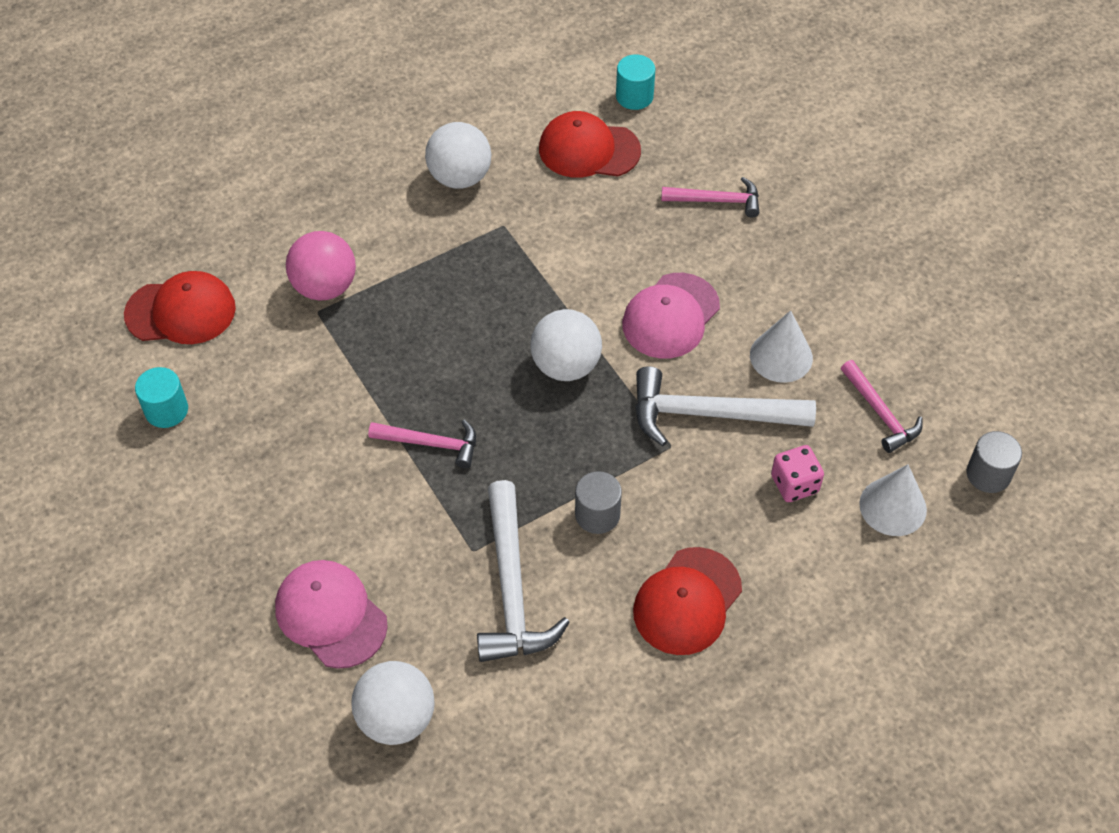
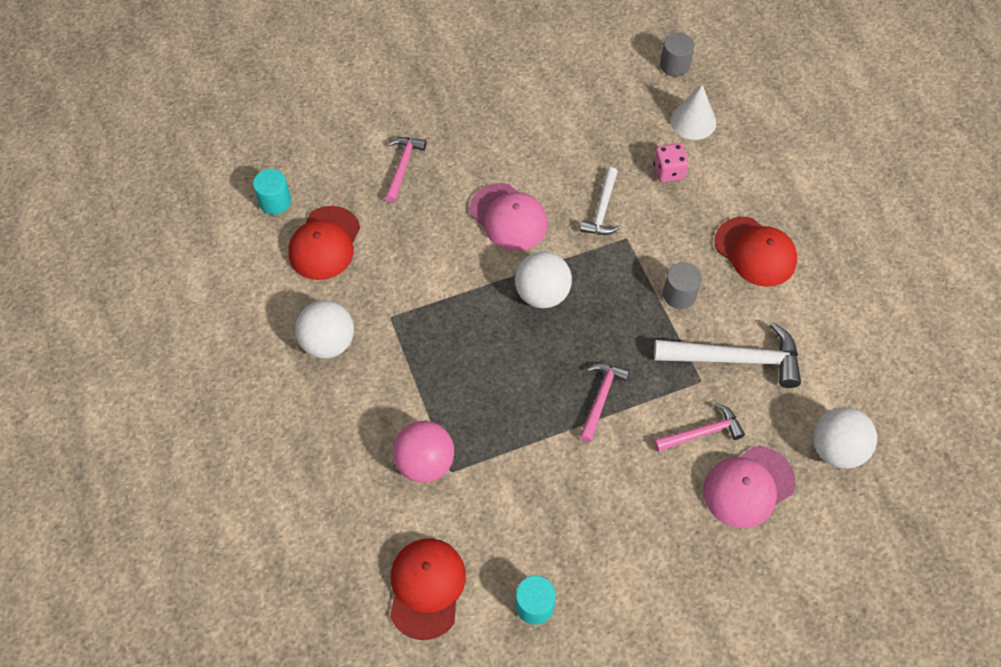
camera: 80 degrees left, 5 degrees up
white hammer [635,366,816,446] -> white hammer [580,167,620,235], size x0.60
white cone [750,310,813,383] -> none
pink hammer [841,360,923,453] -> pink hammer moved to [654,403,745,452]

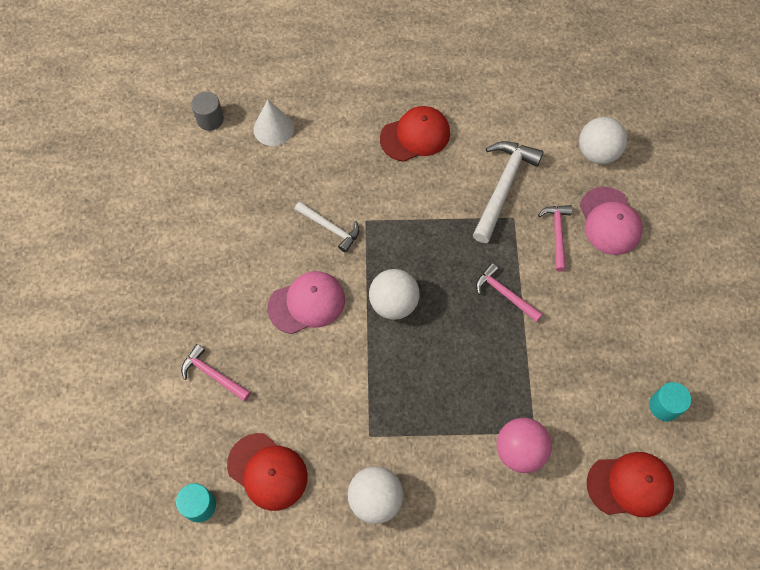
camera: 70 degrees left, 5 degrees up
red cap [390,538,466,640] -> red cap turned 150 degrees clockwise [587,452,674,517]
pink dice [653,143,689,182] -> none
grey cylinder [663,262,702,309] -> none

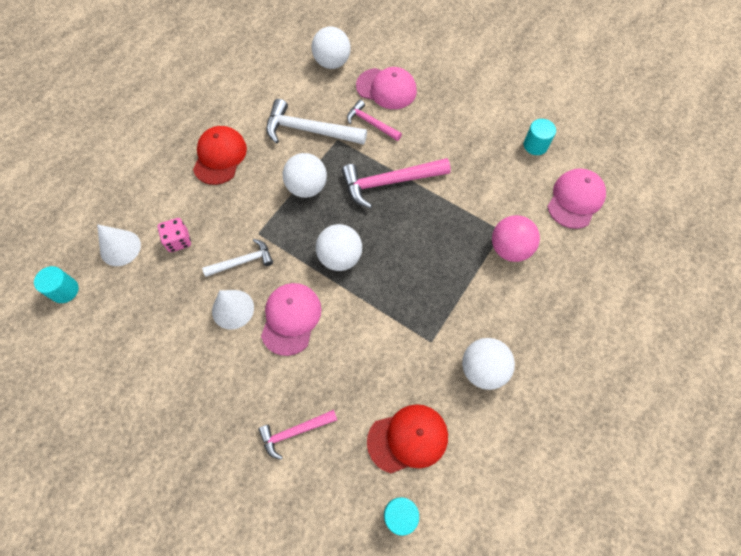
camera: 55 degrees left, 0 degrees up
grey cylinder [191,92,224,131] -> turquoise cylinder [34,266,79,303]
white hammer [473,141,544,243] -> white hammer turned 45 degrees counterclockwise [266,99,367,145]
pink hammer [476,263,543,322] -> pink hammer [342,158,451,209], size x1.68
red cap [587,452,674,517] -> pink cap [547,168,606,229]
none -> pink dice [157,218,191,252]
none -> white cone [212,290,254,330]
none -> white ball [283,153,327,198]

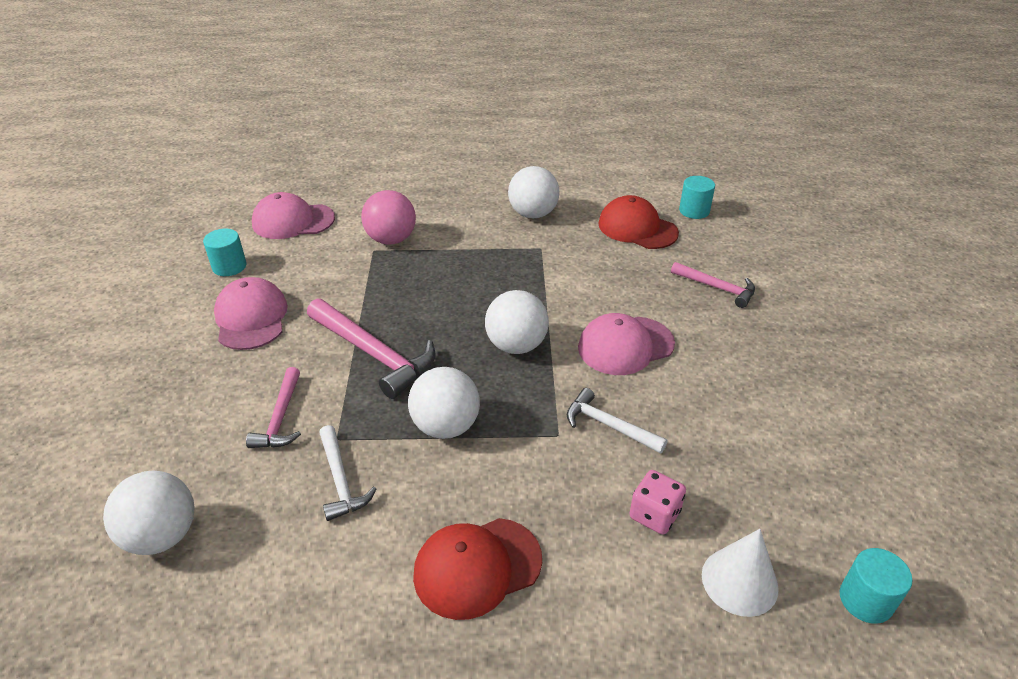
camera: 125 degrees left, 25 degrees down
white cone [212,290,254,330] -> none
white hammer [266,99,367,145] -> white hammer [319,425,376,521], size x0.60
pink cap [356,67,417,109] -> pink cap moved to [214,277,288,350]

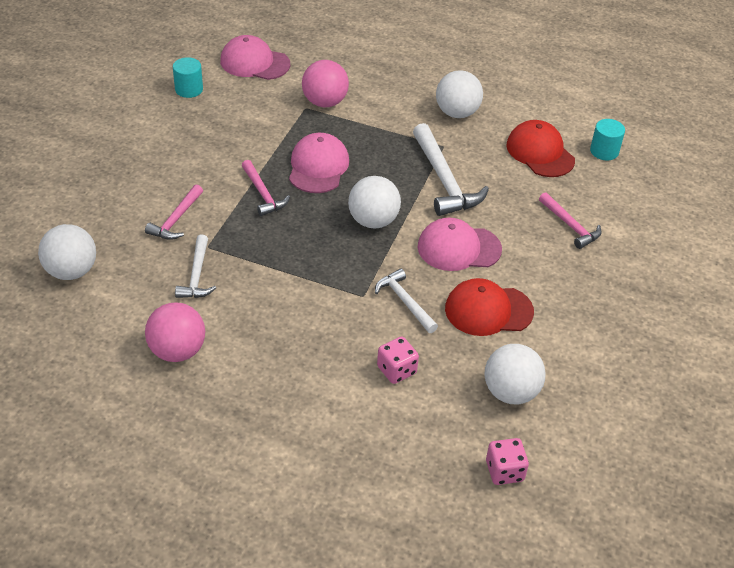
camera: 20 degrees right, 5 degrees up
pink cap [214,277,288,350] -> pink cap moved to [289,133,349,193]
pink hammer [307,298,436,399] -> pink hammer [242,160,290,216], size x0.60
white ball [408,367,480,439] -> white ball moved to [484,344,546,405]
red cap [413,518,542,620] -> red cap moved to [445,278,534,336]
white cone [702,529,779,617] -> none
turquoise cylinder [840,548,913,624] -> pink dice [486,438,529,485]
none -> pink ball [145,302,205,362]
none -> white hammer [413,123,489,216]

